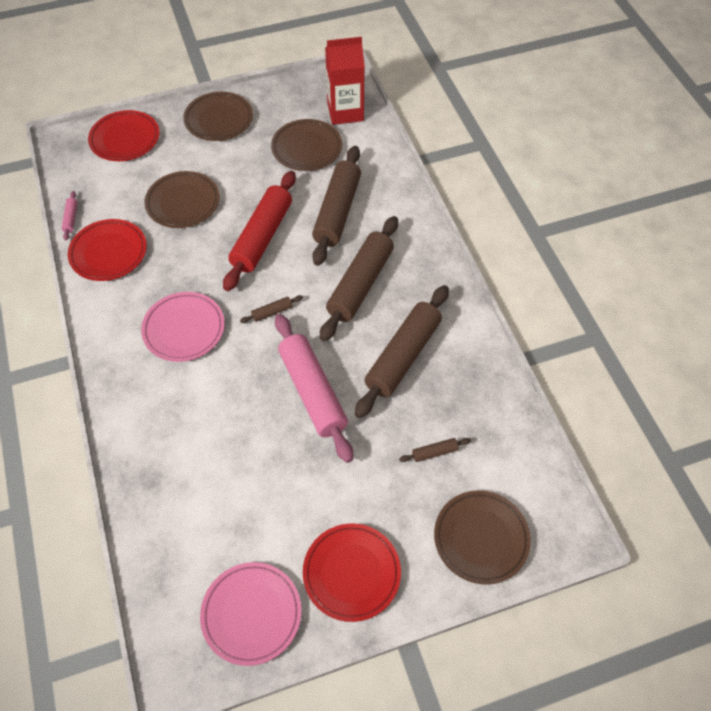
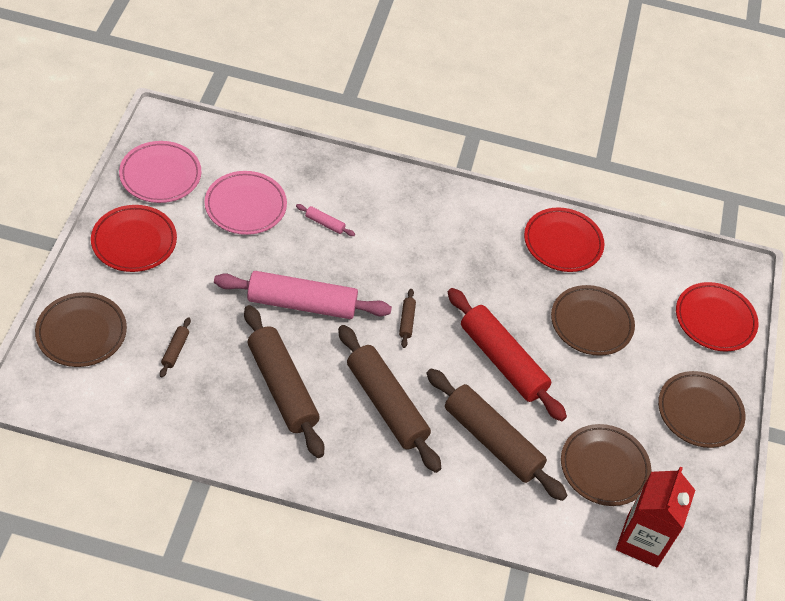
camera: 115 degrees right, 5 degrees down
pink rolling pin [62,191,78,240] -> pink rolling pin moved to [296,204,355,236]
pink plate [141,292,225,362] -> pink plate moved to [205,171,287,235]

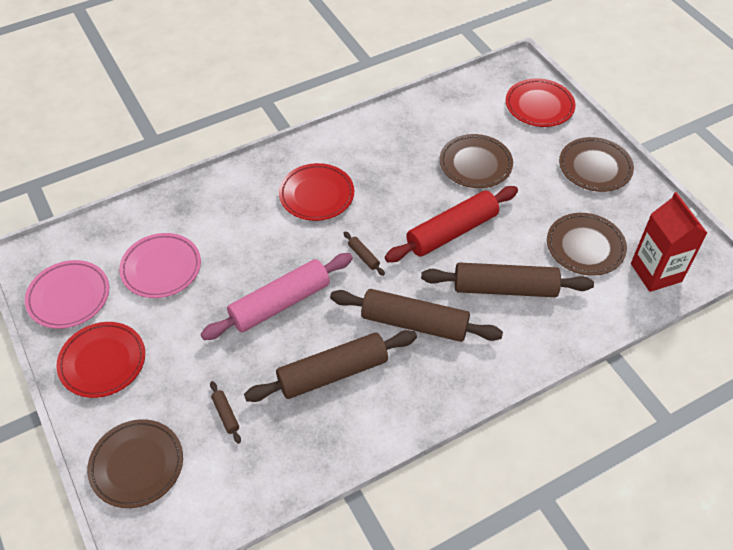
camera: 35 degrees left, 0 degrees up
brown rolling pin [244,305,324,458] -> brown rolling pin turned 45 degrees counterclockwise [244,330,417,402]
pink rolling pin [296,204,355,236] -> none
red rolling pin [448,288,567,421] -> red rolling pin turned 45 degrees counterclockwise [385,186,518,262]
red plate [524,207,604,272] -> red plate moved to [279,163,354,221]

